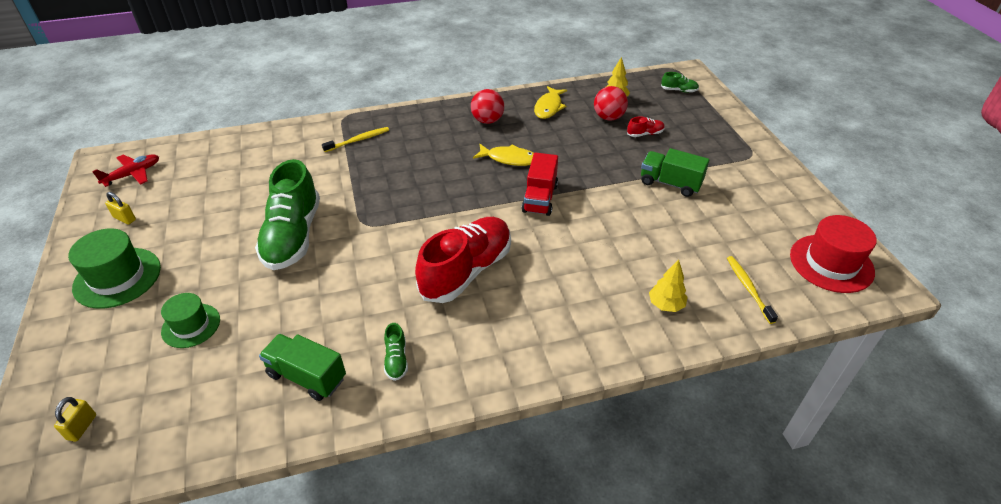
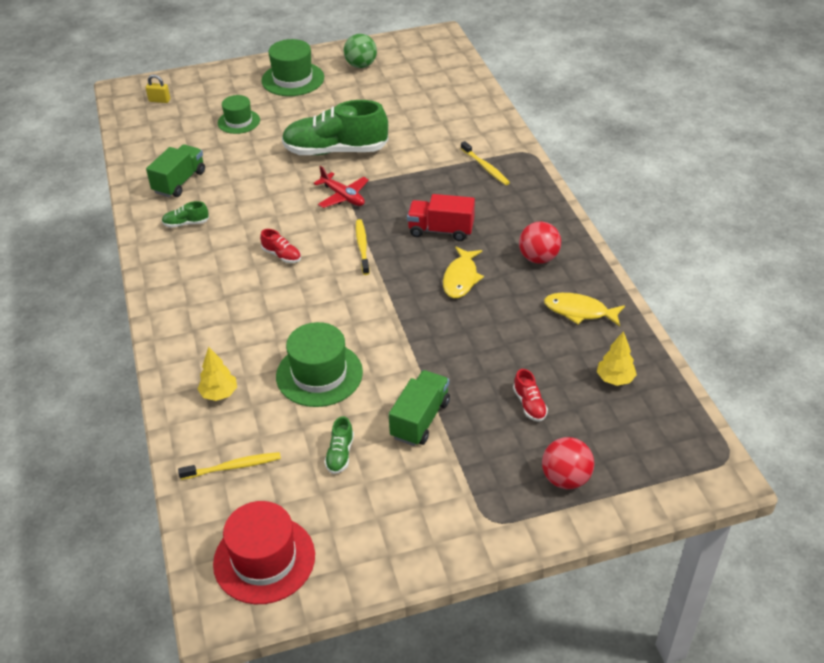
camera: 90 degrees right, 0 degrees up
red plane [92,154,159,187] -> red plane moved to [314,166,369,208]
yellow padlock [105,192,136,225] -> green ball [344,34,377,68]
red shoe [415,217,511,303] -> red shoe [260,229,301,263], size x0.41
red truck [522,152,558,216] -> red truck moved to [407,194,475,241]
red ball [594,86,628,121] -> red ball moved to [542,437,594,489]
green shoe [661,72,699,93] -> green shoe moved to [324,416,354,474]
none -> green hat [276,322,363,407]
none -> yellow toothbrush [356,219,370,275]

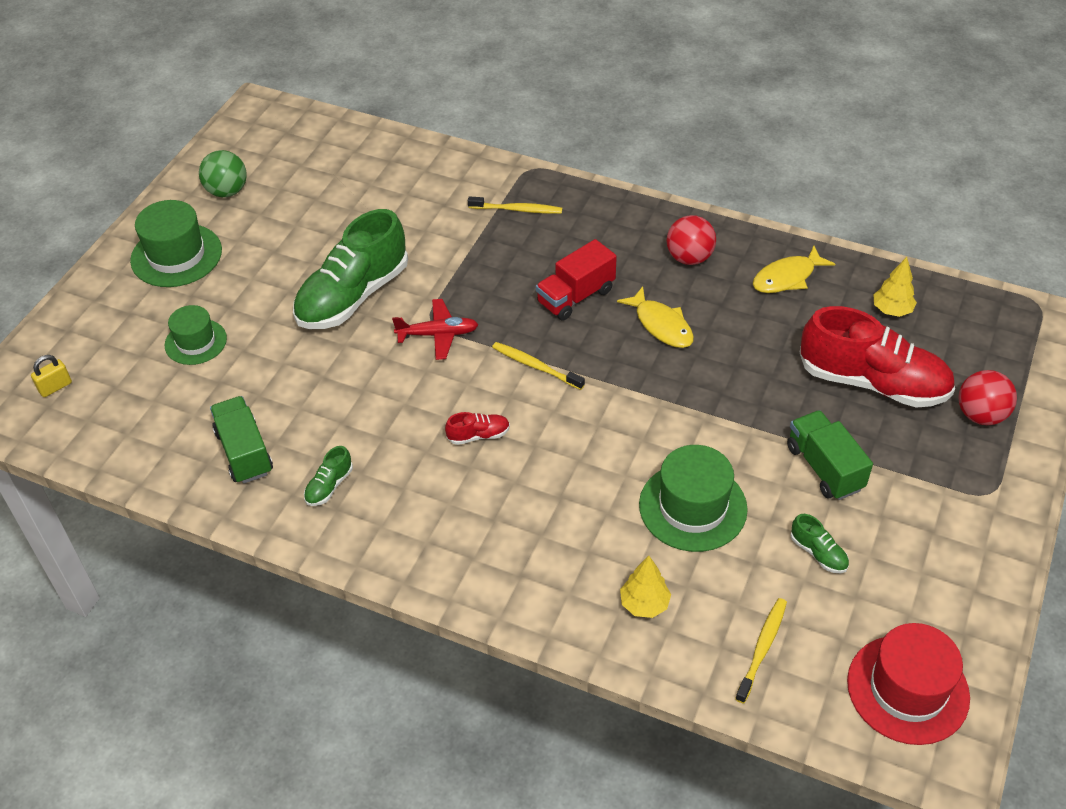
camera: 50 degrees left, 5 degrees up
red shoe [513,369,548,422] -> red shoe [800,306,955,408], size x2.45

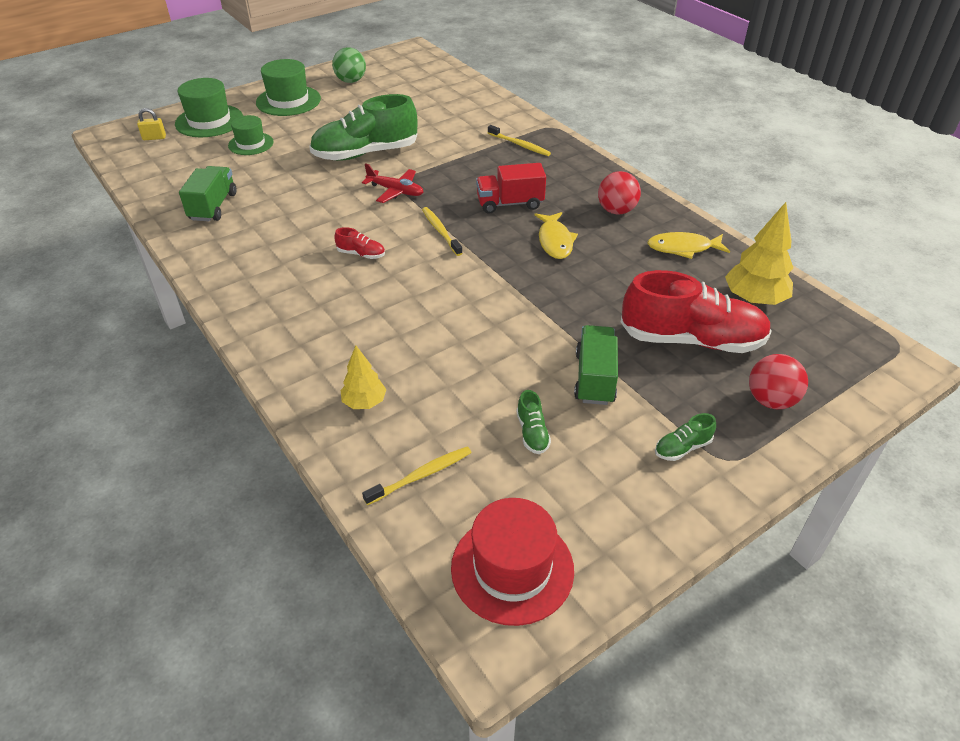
camera: 30 degrees right, 5 degrees down
green shoe [304,446,353,506] -> green shoe moved to [655,413,716,461]
green hat [639,445,748,552] -> green hat moved to [175,78,243,137]
red shoe [800,306,955,408] -> red shoe turned 45 degrees counterclockwise [621,270,772,353]
yellow tree [873,257,917,317] -> yellow tree [725,202,793,305], size x1.65

